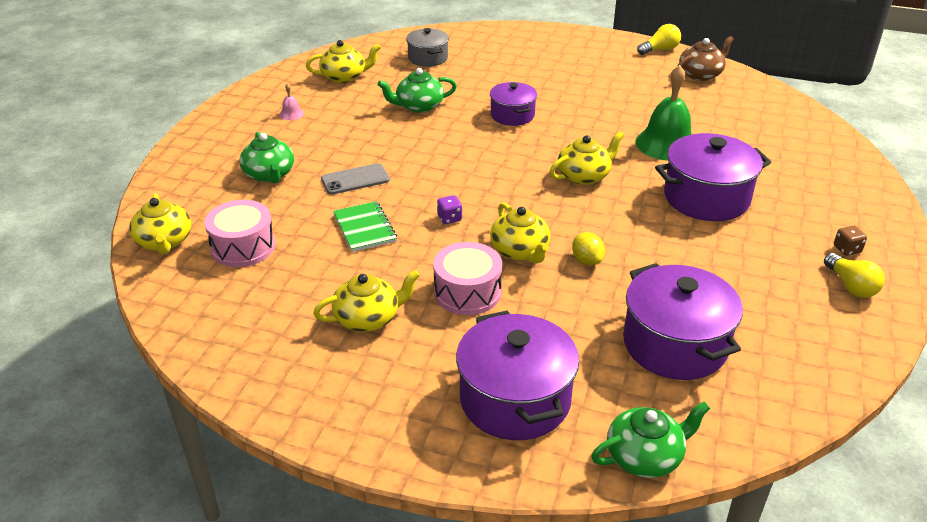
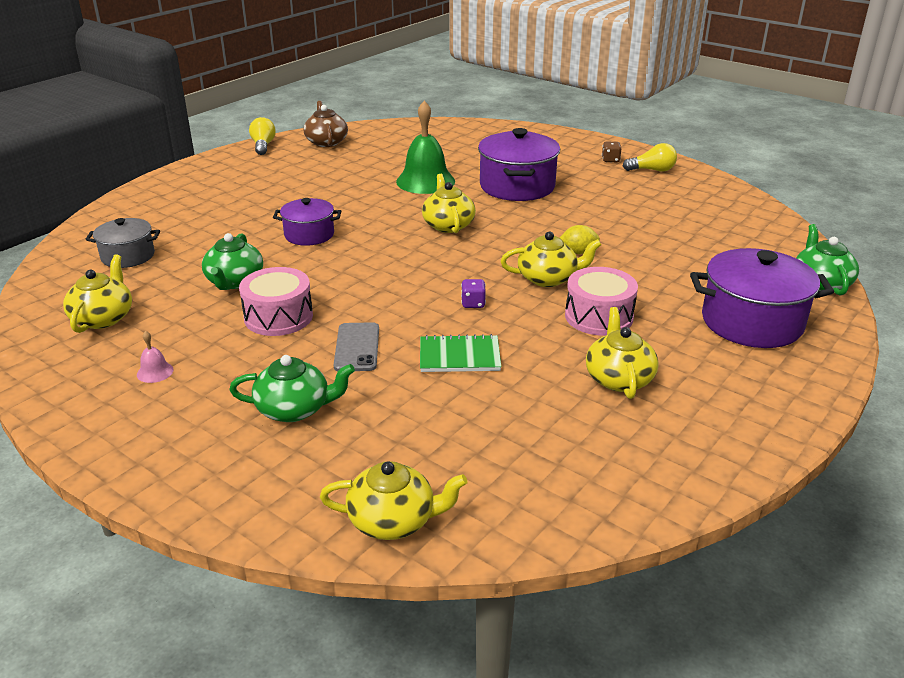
camera: 70 degrees left, 5 degrees down
pink drum [204,200,275,267] -> pink drum moved to [239,267,313,336]
purple pot [623,263,743,380] -> none

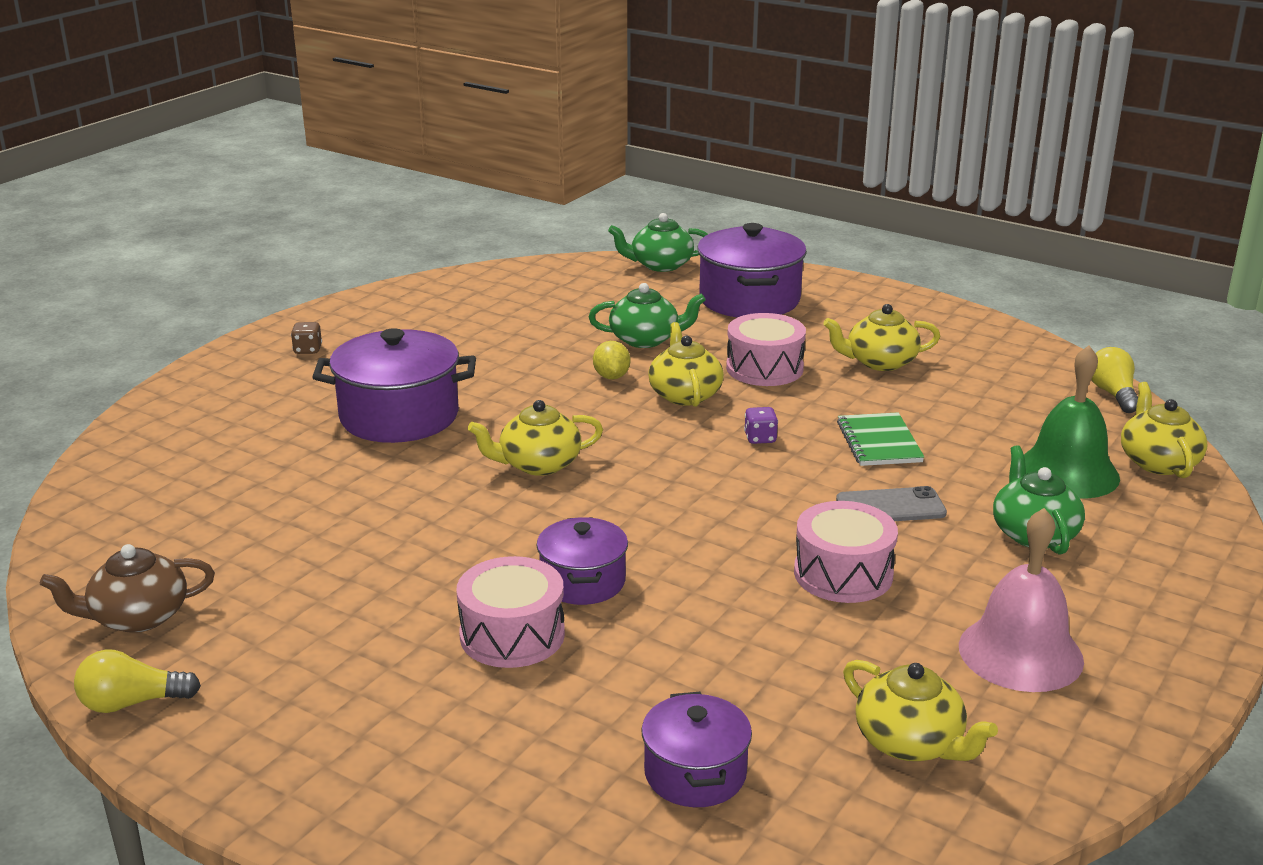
camera: 95 degrees left, 5 degrees down
yellow teapot [63,254,132,333] -> yellow teapot turned 135 degrees counterclockwise [843,660,998,761]
grey pot [85,218,160,268] -> purple pot [641,692,752,807]
pink bell [137,331,174,383] -> pink bell [959,508,1084,692], size x2.40
green teapot [202,233,263,290] -> green teapot moved to [589,283,706,348]
green bell [396,101,455,194] -> green bell moved to [1024,345,1120,499]
yellow light bulb [623,143,677,172] -> yellow light bulb moved to [1091,347,1138,413]
none -> pink drum [456,556,565,668]

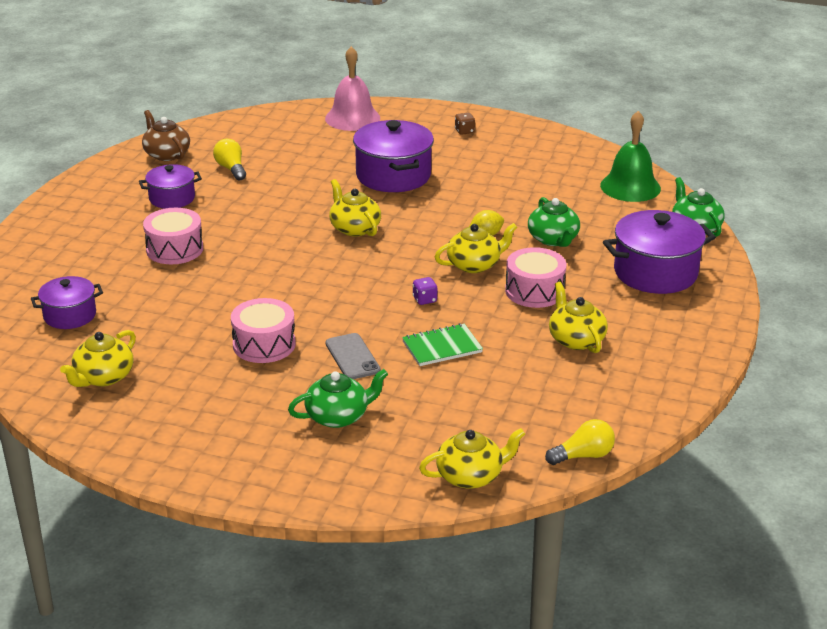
camera: 75 degrees right, 5 degrees up
yellow light bulb [74,650,201,713] -> yellow light bulb moved to [213,139,246,180]
purple pot [536,517,628,605] -> purple pot moved to [139,164,202,209]
pink bell [959,508,1084,692] -> pink bell moved to [325,46,380,131]
green bell [1024,345,1120,499] -> green bell moved to [600,111,661,202]

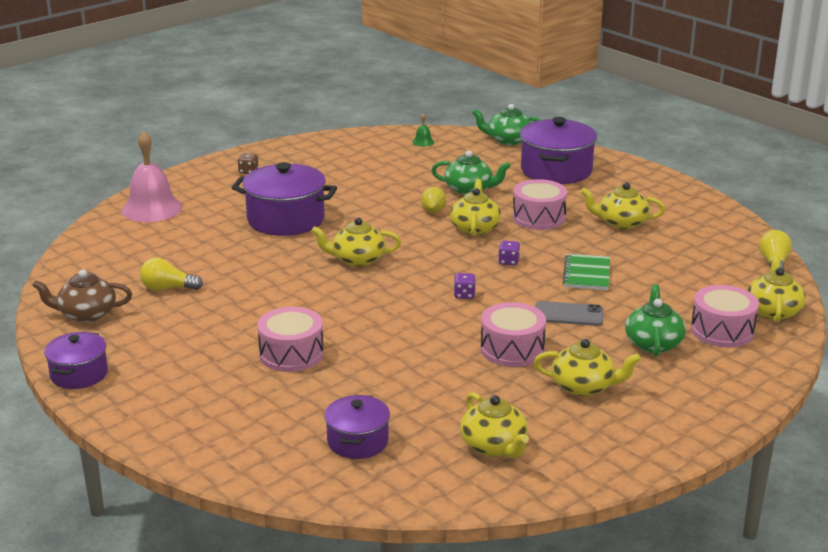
camera: 60 degrees left, 5 degrees down
purple pot [139,164,202,209] -> purple pot moved to [44,332,108,389]
green bell [600,111,661,202] -> green bell [412,113,434,147], size x0.42
none -> purple dice [454,273,476,299]
none -> yellow teapot [534,339,641,396]
none -> pink drum [691,285,759,347]

